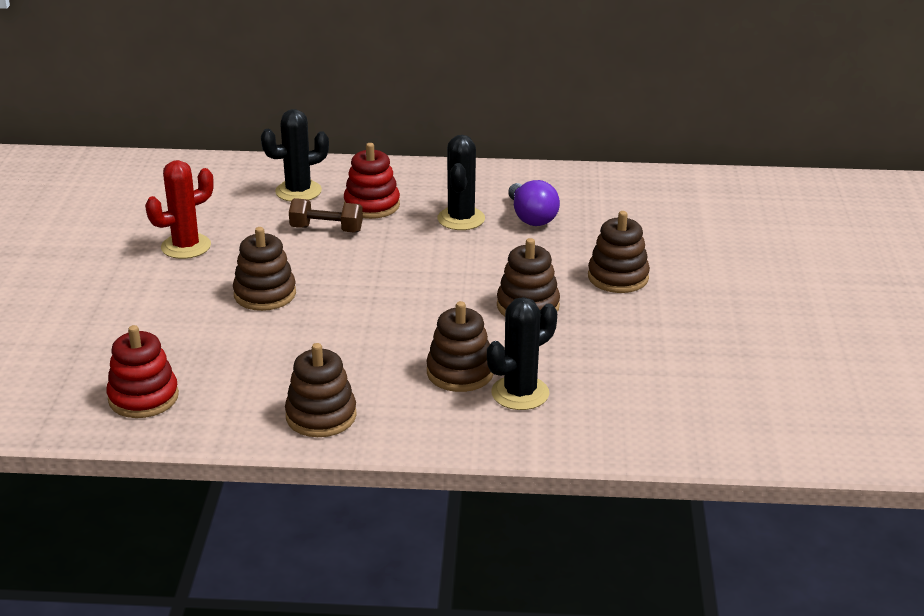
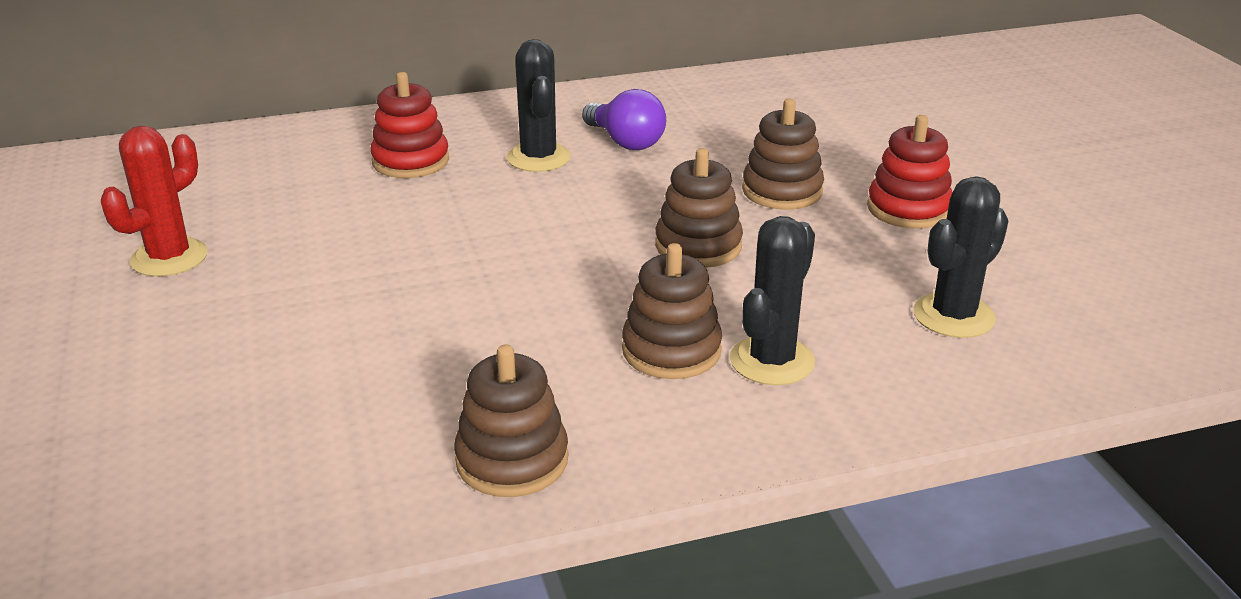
camera: 20 degrees left, 0 degrees up
red stacking toy [106,325,179,418] -> red stacking toy moved to [867,115,952,229]
brown stacking toy [233,227,296,311] -> none
black cactus [261,109,329,202] -> black cactus moved to [914,176,1009,338]
brown dumbbell [289,198,363,233] -> none

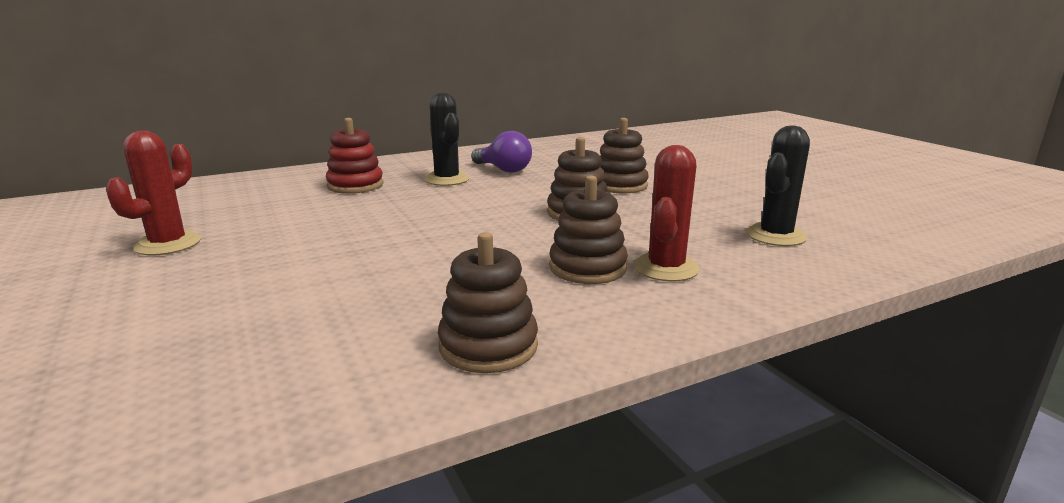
camera: 10 degrees left, 10 degrees down
black cactus [730,216,815,385] -> red cactus [633,145,700,281]
red stacking toy [867,115,952,229] -> none

